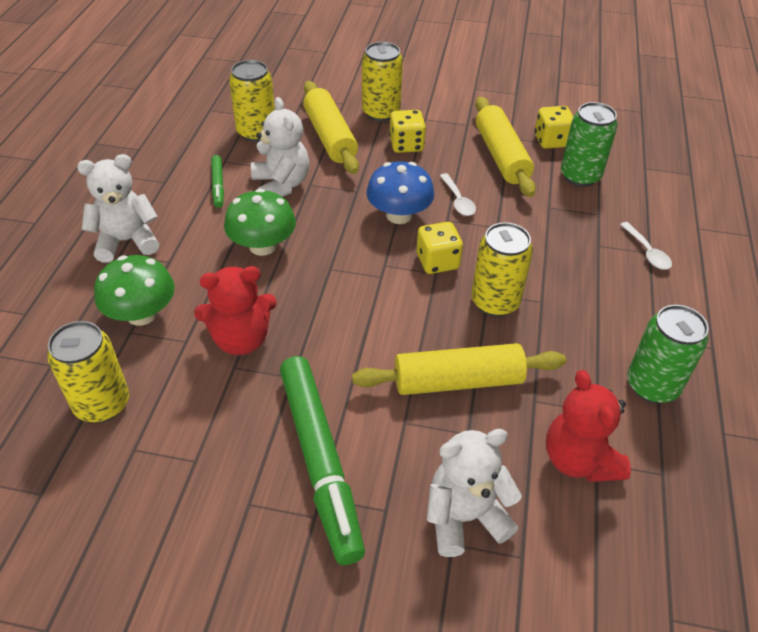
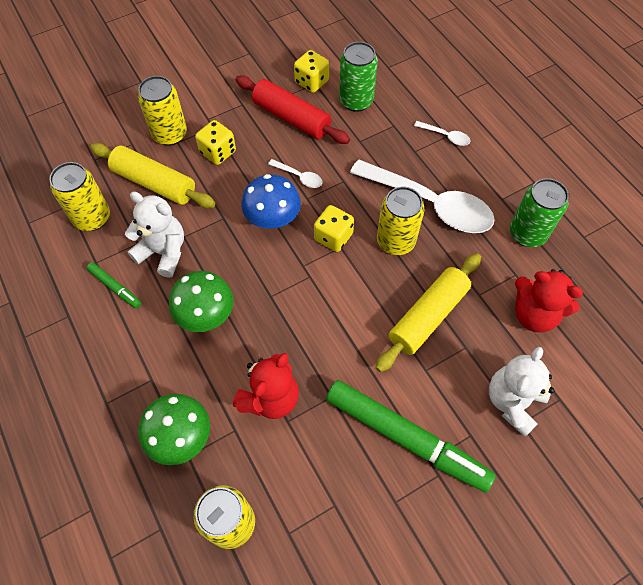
camera: 40 degrees left, 15 degrees up
white teddy bear [77,154,159,263] -> none
yellow rolling pin [475,97,536,197] -> red rolling pin [236,76,350,144]
none -> white spoon [350,159,495,233]

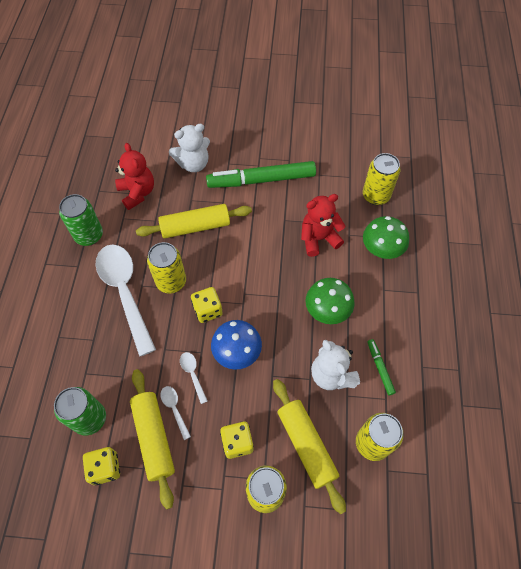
camera: 145 degrees left, 0 degrees up
red rolling pin [236,76,350,144] -> yellow rolling pin [130,369,175,509]
green marker [326,380,496,492] -> green marker turned 75 degrees counterclockwise [206,161,316,188]
white spoon [414,121,471,146] -> white spoon moved to [161,386,191,440]

